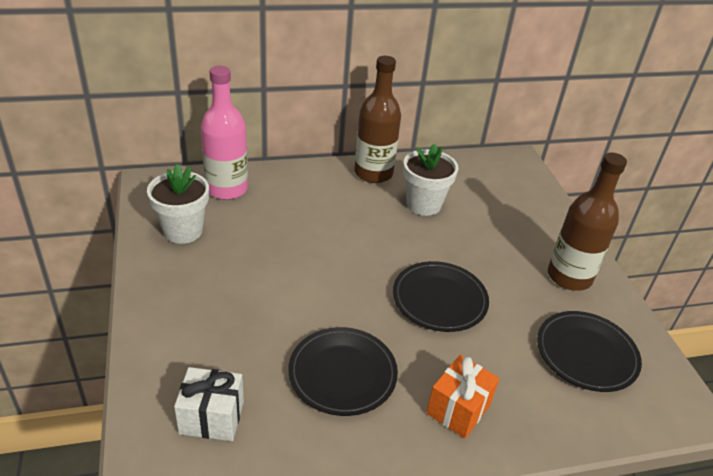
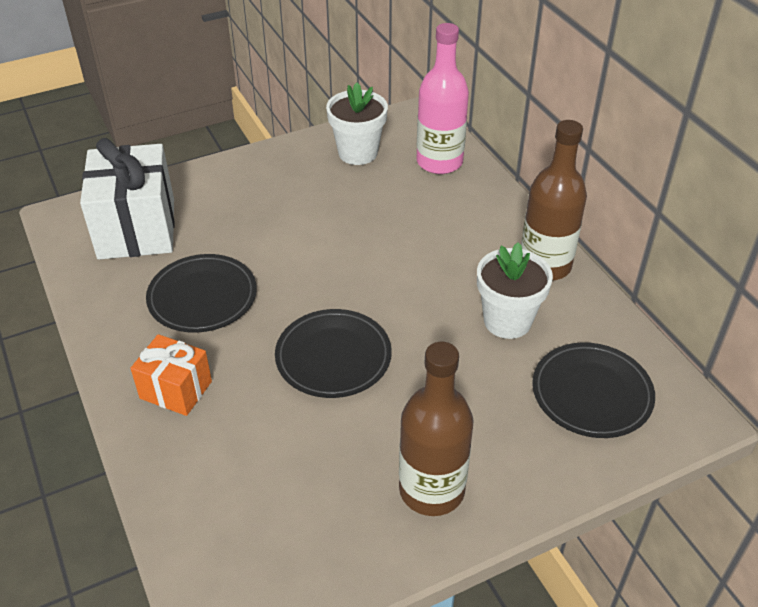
camera: 80 degrees right, 5 degrees up
white gift [174,367,244,441] -> white gift [80,138,175,260], size x1.78
black plate [537,311,642,392] -> black plate moved to [532,342,655,438]

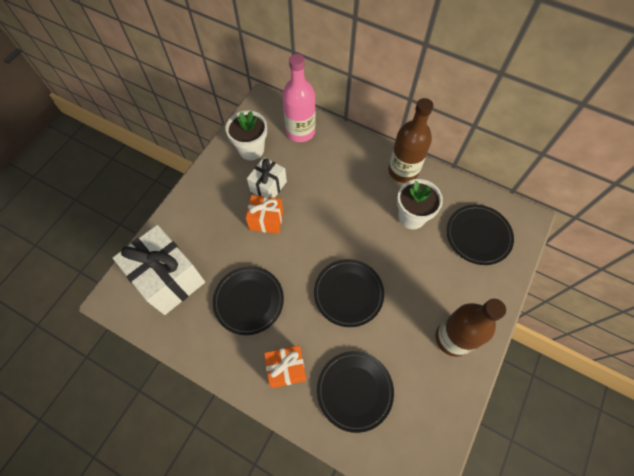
camera: 35 degrees left, 20 degrees up
none -> orange gift [246,195,283,234]
none -> white gift [247,157,287,198]
none -> black plate [317,351,394,433]

